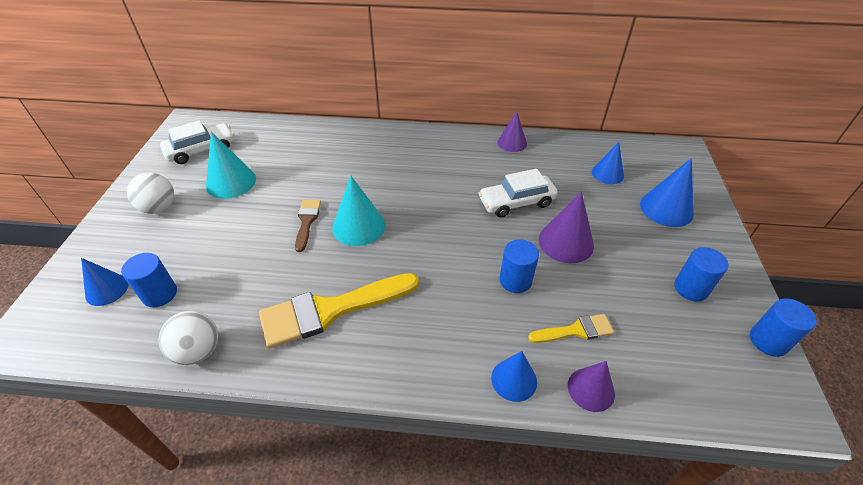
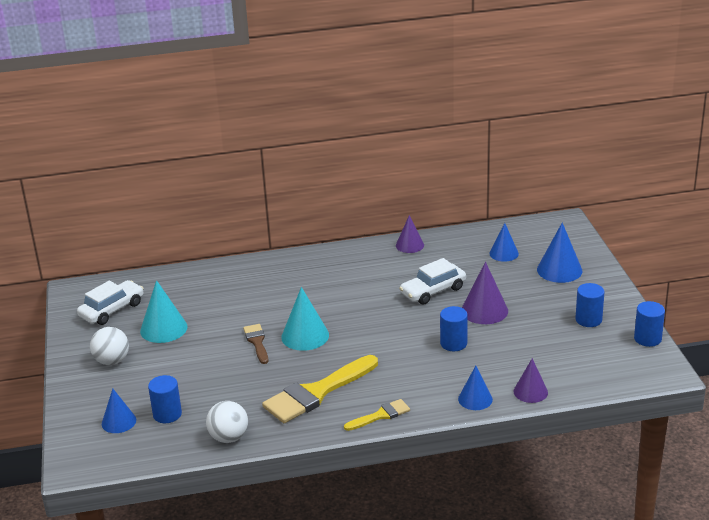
camera: 15 degrees left, 15 degrees down
yellow brush [528,314,614,343] -> yellow brush moved to [344,399,410,431]

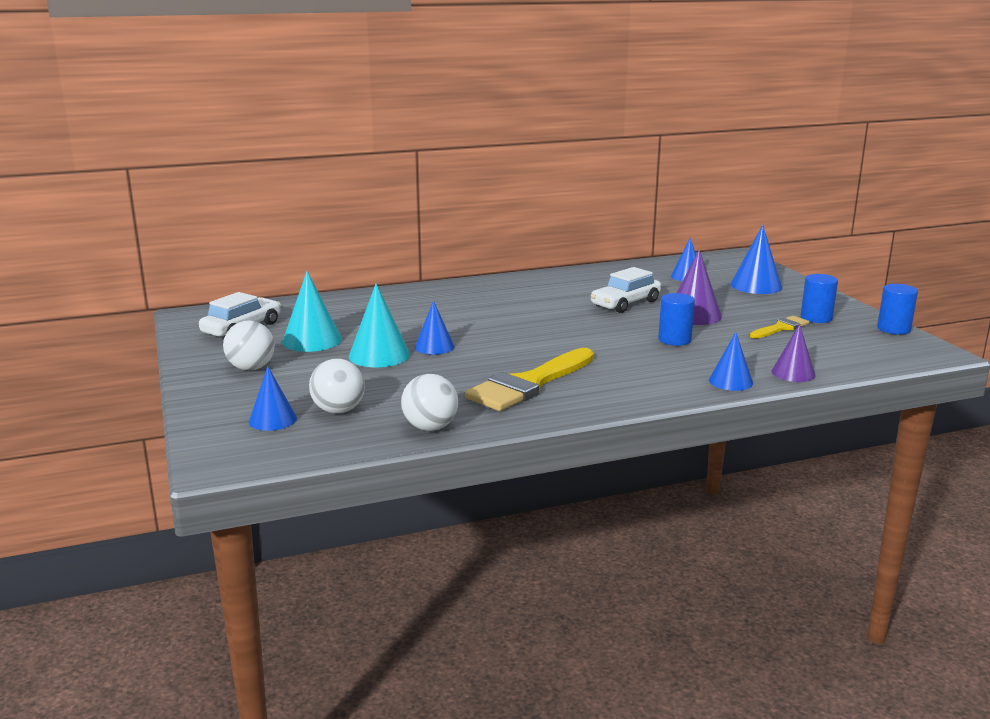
camera: 10 degrees left, 10 degrees down
blue cylinder [148,375,182,423] -> white ball [309,358,365,413]
brown brush [243,324,268,364] -> blue cone [415,300,455,355]
turquoise cone [281,287,329,351] -> turquoise cone moved to [349,284,410,367]
yellow brush [344,399,410,431] -> yellow brush moved to [750,316,809,338]
purple cone [396,215,424,253] -> none

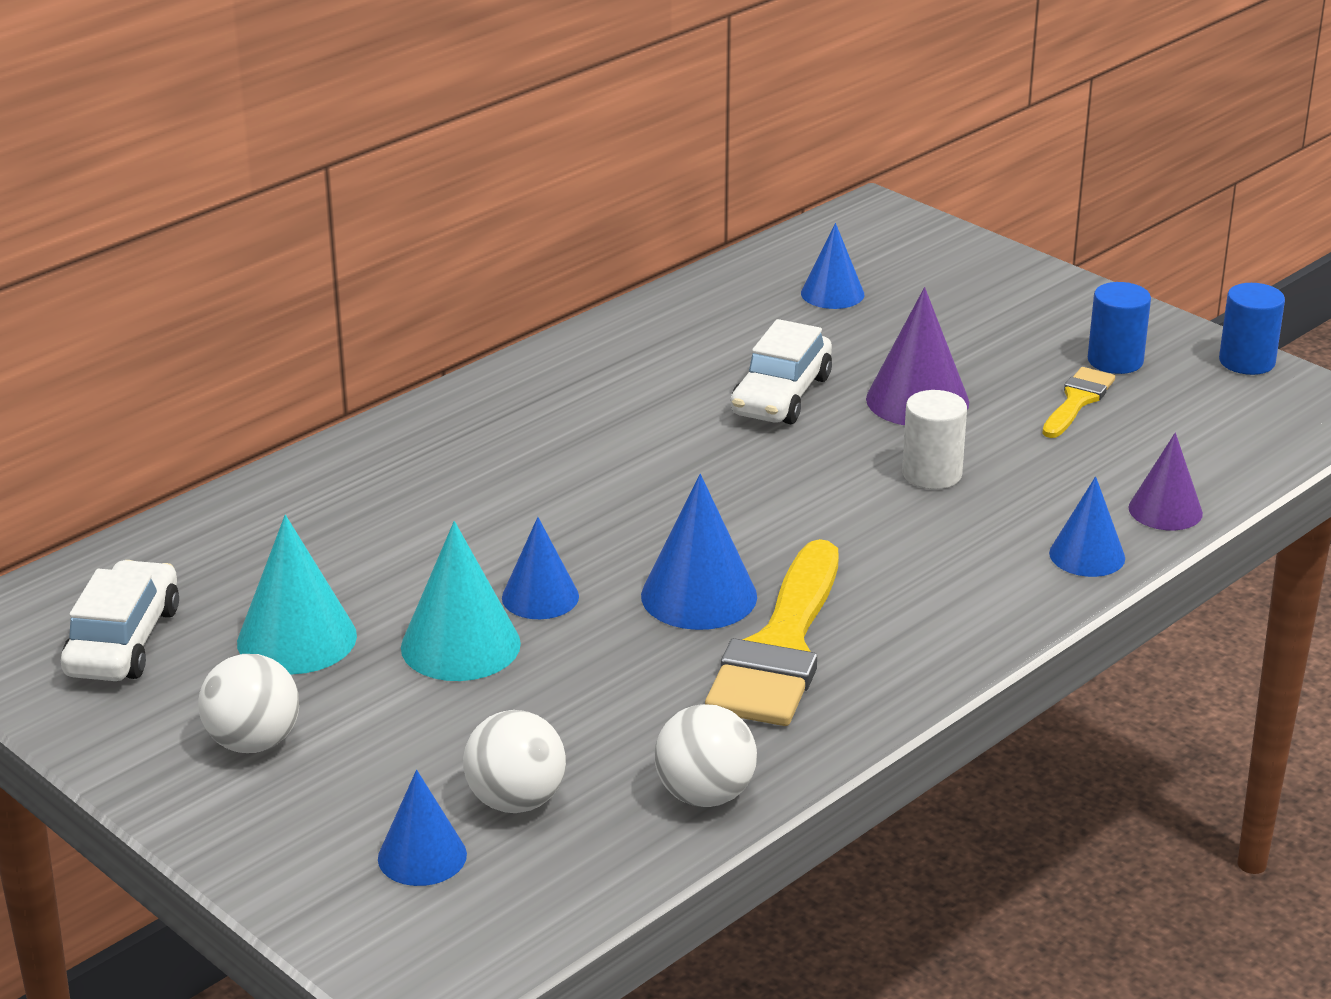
camera: 25 degrees left, 10 degrees up
blue cylinder [658,293,695,346] -> white cylinder [902,390,967,489]
blue cone [730,225,782,294] -> blue cone moved to [641,474,757,630]

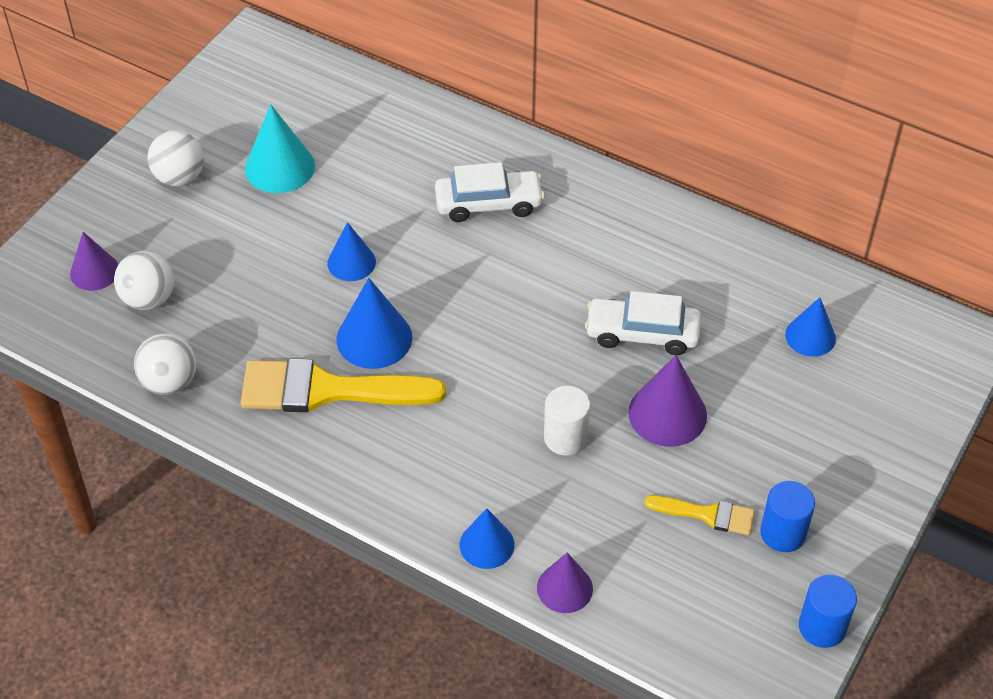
camera: 75 degrees right, 20 degrees up
white car [61,560,179,681] -> white car moved to [435,162,545,222]
blue cone [378,770,467,886] -> purple cone [70,232,119,291]
turquoise cone [401,521,521,681] -> none

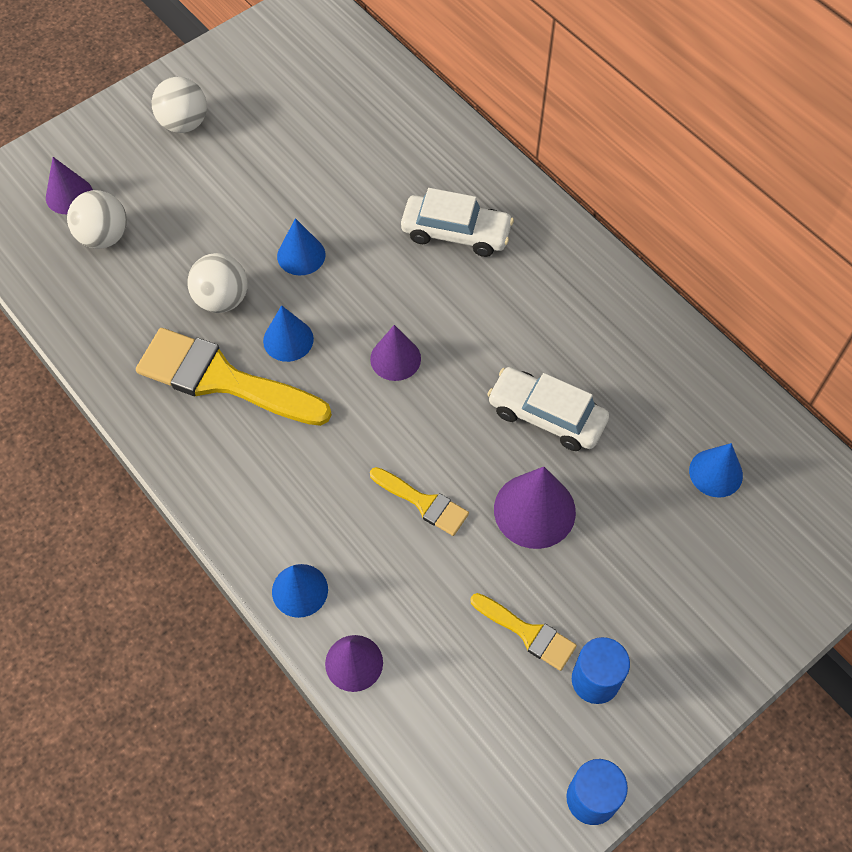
camera: 20 degrees right, 10 degrees up
white ball [134,334,196,395] -> white ball moved to [187,253,248,313]
turquoise cone [245,105,315,193] -> none
blue cone [337,278,412,369] -> blue cone [263,305,314,362], size x0.66
white cylinder [544,386,590,456] -> yellow brush [370,467,469,536]
none -> purple cone [370,325,421,381]

